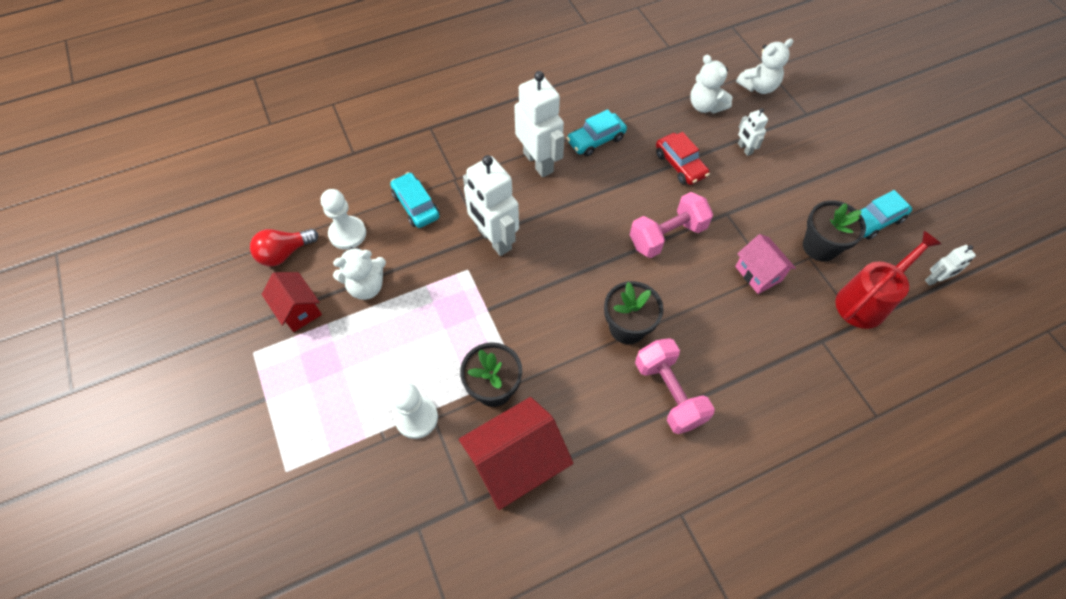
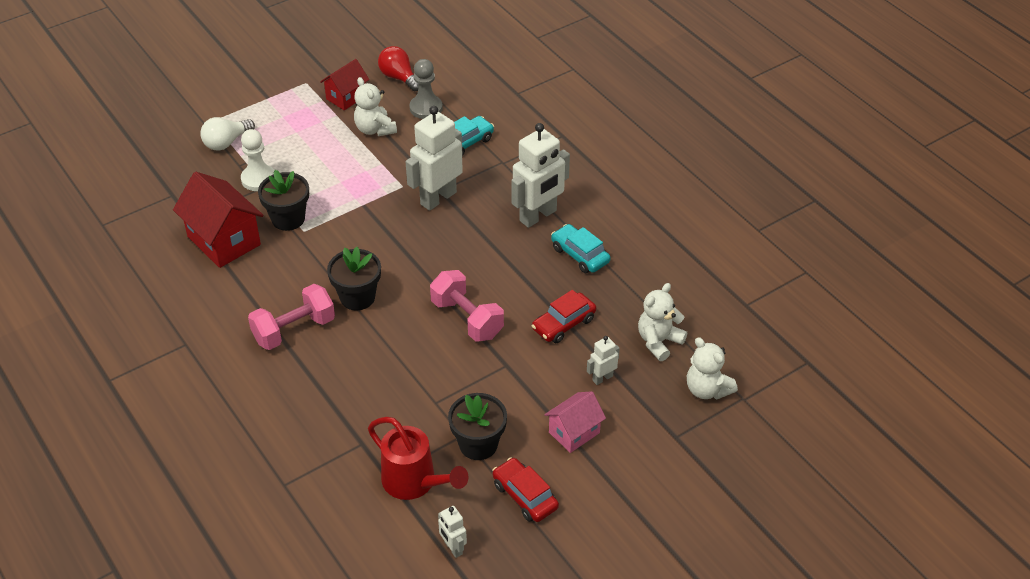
camera: 80 degrees right, 15 degrees down
white pawn [321,189,366,250] -> grey pawn [409,59,443,119]
pink house [735,234,796,294] -> pink house moved to [544,391,606,453]
turquoise car [860,190,912,240] -> red car [493,457,559,522]
none -> white light bulb [200,117,255,151]

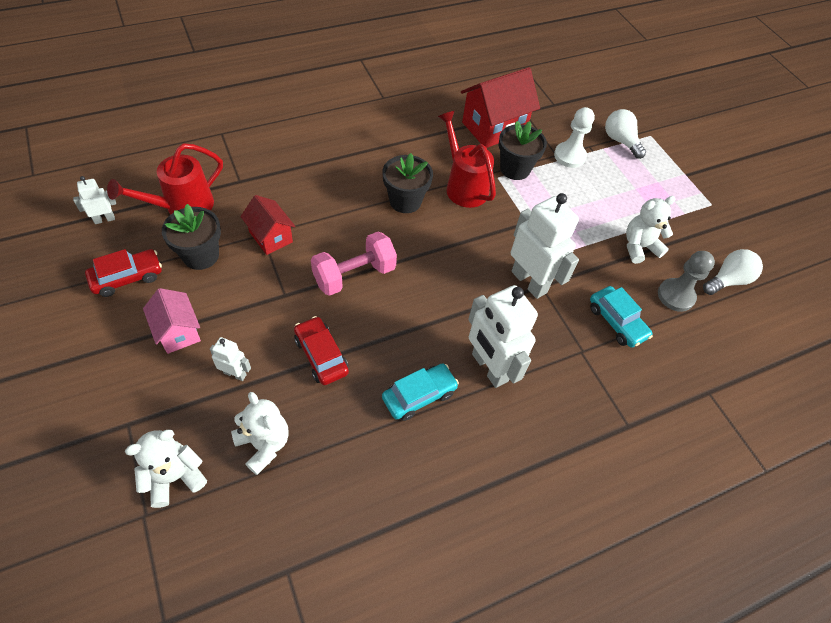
camera: 95 degrees right, 10 degrees up
pink dumbbell [248,284,335,350] -> none
red house [320,59,369,110] -> red house moved to [240,195,295,255]
red light bulb [378,46,419,91] -> white light bulb [703,249,763,295]
white robot [587,336,620,385] -> white robot turned 45 degrees counterclockwise [210,337,251,381]
none -> red watering can [438,111,496,208]

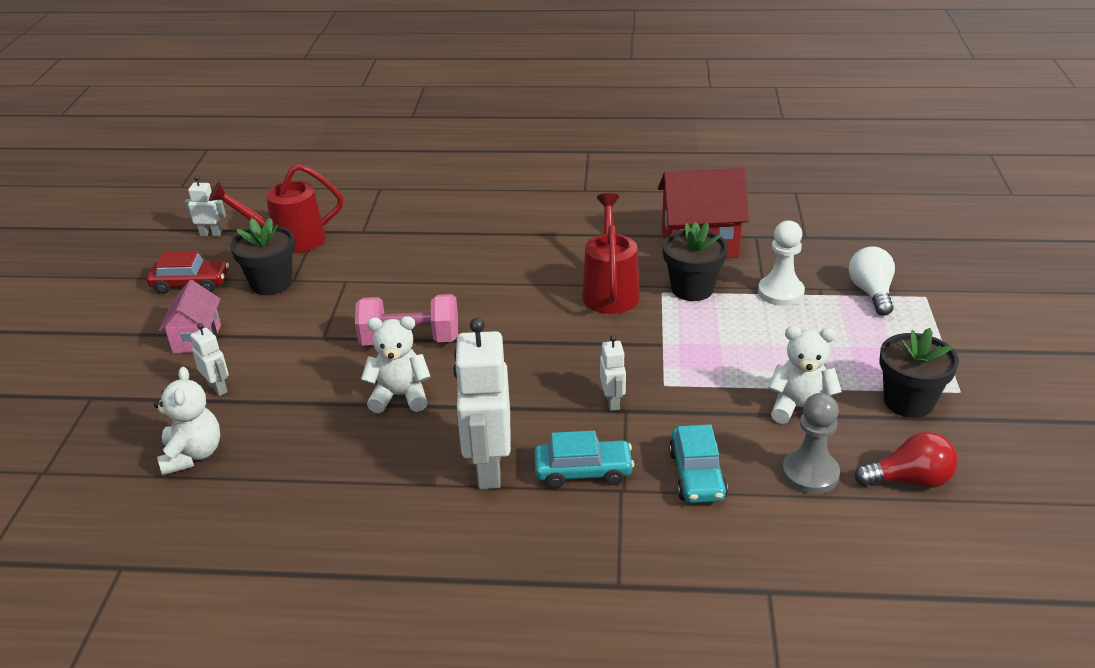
camera: 35 degrees right, 20 degrees down
white teddy bear [125,429,207,508] -> white teddy bear moved to [361,316,431,413]
red house [240,195,295,255] -> none
red car [294,316,349,385] -> none
black flower pot [382,153,433,213] -> black flower pot moved to [880,328,959,418]
turquoise car [382,363,459,421] -> turquoise car moved to [534,431,634,489]
white robot [511,193,579,299] -> white robot [600,335,626,411], size x0.48
white light bulb [703,249,763,295] -> red light bulb [855,432,958,488]

